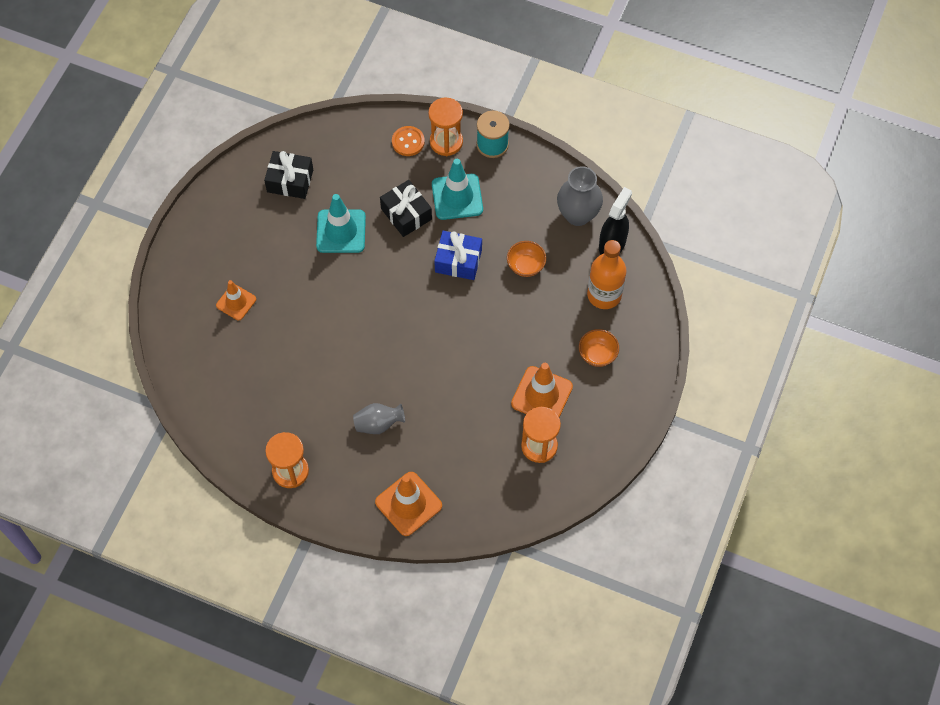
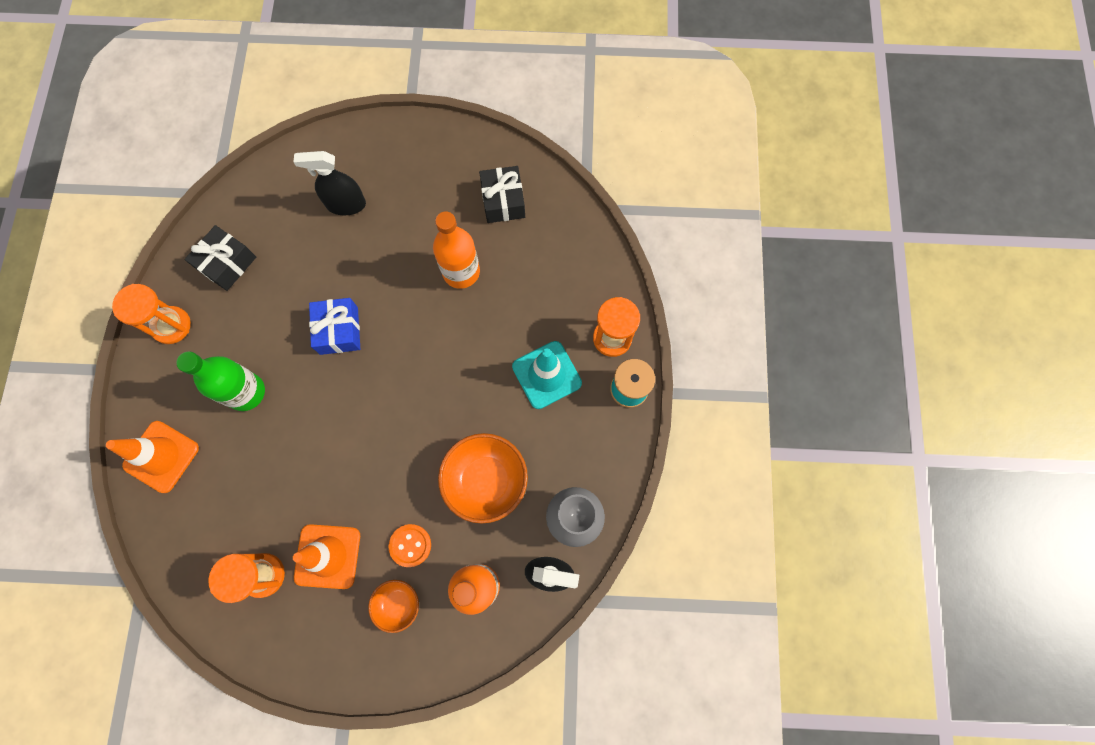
camera: 70 degrees right, 10 degrees up
orange traffic cone [216,280,256,320] -> black spray bottle [293,151,366,216]
turquoise traffic cone [316,194,366,253] -> orange bottle [433,212,480,289]
grey vase [353,403,405,434] -> green bottle [176,351,265,411]
black gift [380,180,432,237] -> black gift moved to [184,225,256,291]
orange button [392,126,425,156] -> orange button moved to [389,524,431,567]
blue gift [434,231,482,280] -> blue gift moved to [309,298,360,355]
orange bowl [507,241,546,277] -> orange bowl [438,433,528,524], size x1.81

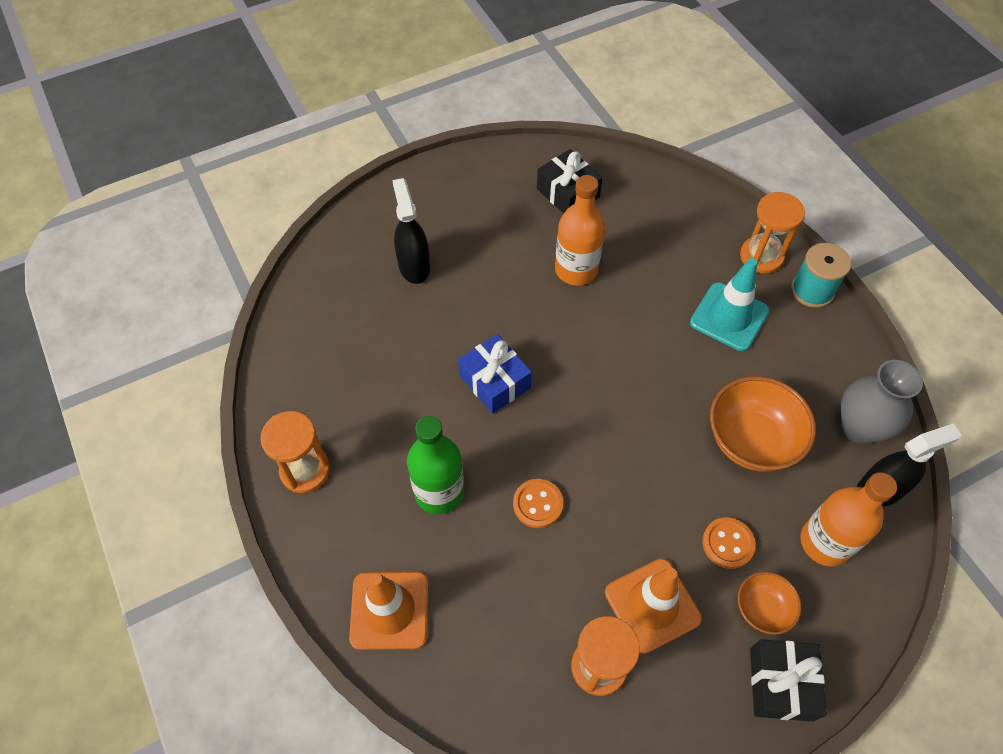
camera: 30 degrees left, 15 degrees down
black gift [184,225,256,291] -> black gift moved to [750,639,827,722]
black spray bottle [293,151,366,216] -> black spray bottle turned 105 degrees clockwise [392,178,430,284]
none -> orange button [513,479,563,528]

